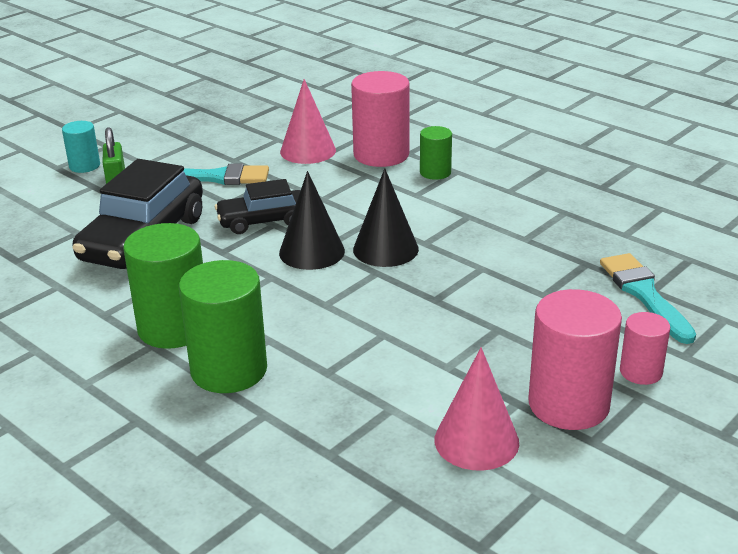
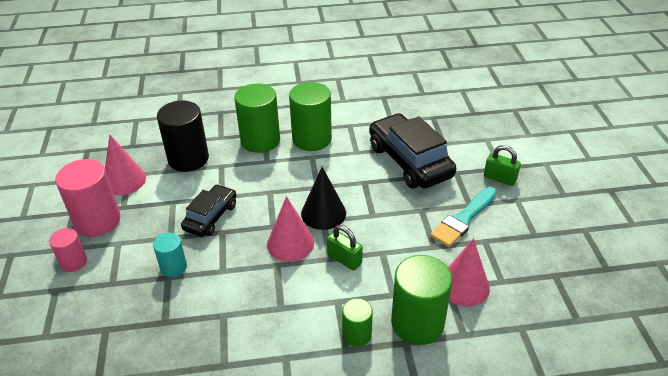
camera: 130 degrees right, 10 degrees up
turquoise cylinder [62,121,100,173] -> turquoise cylinder moved to [153,233,187,277]
black car [215,179,301,234] -> black car moved to [181,184,237,237]
pink cylinder [351,71,409,167] -> green cylinder [391,255,452,345]
black cone [353,168,419,267] -> pink cone [267,196,314,262]
turquoise brush [600,253,696,344] -> none
none -> black cylinder [157,101,209,172]
none -> green padlock [327,225,363,271]

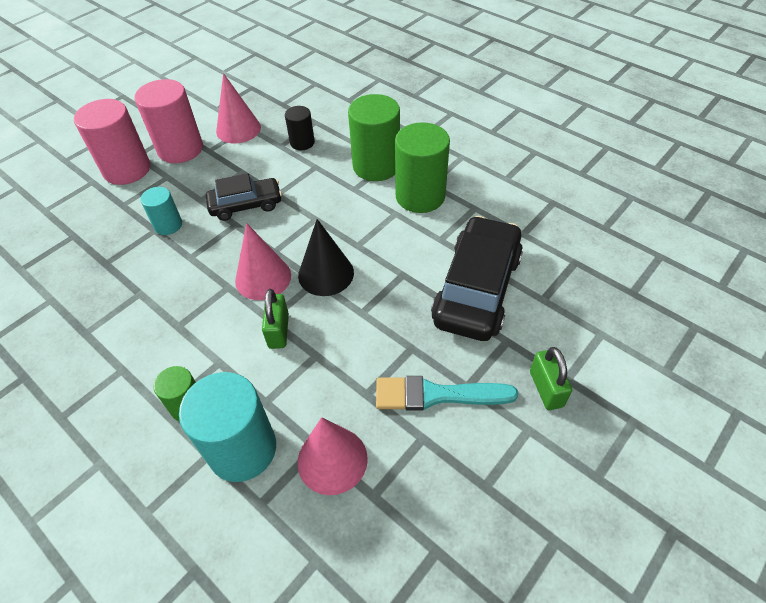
camera: 50 degrees right, 10 degrees up
pink cylinder [49,228,87,272] -> pink cylinder [74,99,150,185], size x1.84
black cylinder [157,101,209,172] -> black cylinder [285,106,315,150], size x0.54
green cylinder [391,255,452,345] -> turquoise cylinder [179,372,276,482]

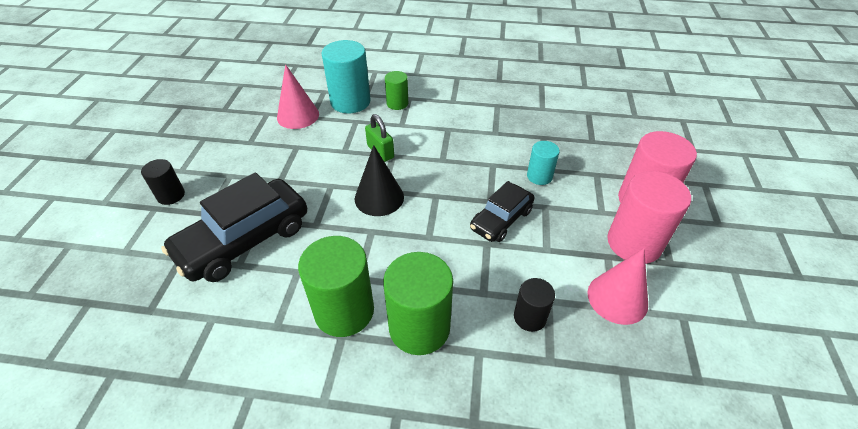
camera: 145 degrees right, 5 degrees down
pink cone [235,223,291,300] -> none
turquoise brush [376,376,518,411] -> none
black car [431,216,523,341] -> black car turned 60 degrees clockwise [161,172,307,282]
green padlock [530,347,572,410] -> black cylinder [141,159,185,205]

